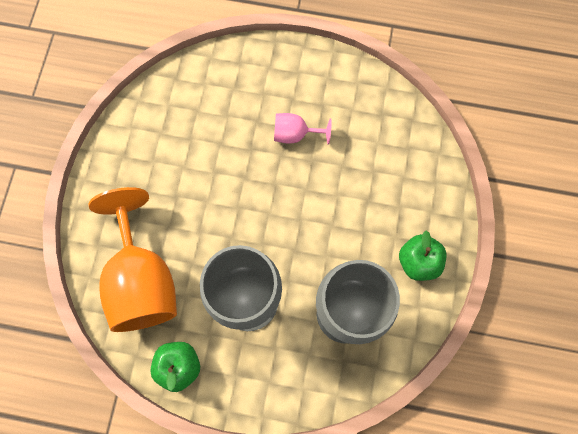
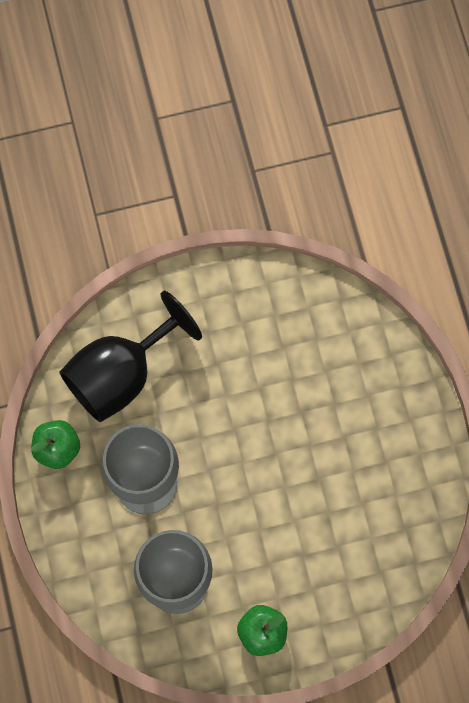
camera: 65 degrees right, 0 degrees up
orange goblet [88,187,177,332] -> black goblet [59,291,202,422]
pink goblet [274,113,332,144] -> none

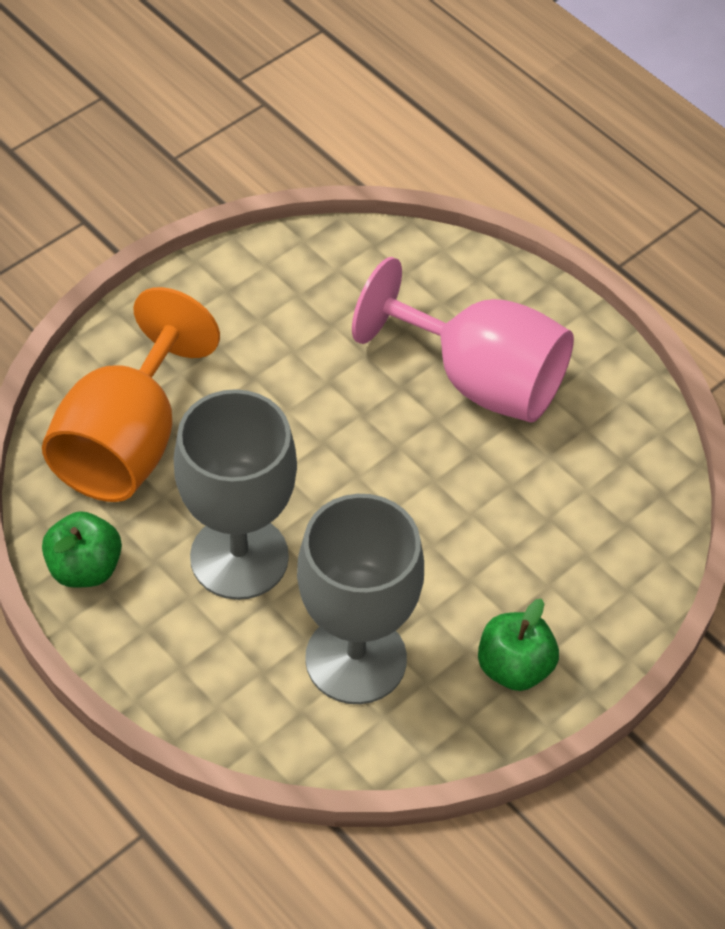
camera: 30 degrees left, 20 degrees down
black goblet [59,291,202,422] -> orange goblet [42,287,220,502]
none -> pink goblet [352,257,574,423]

